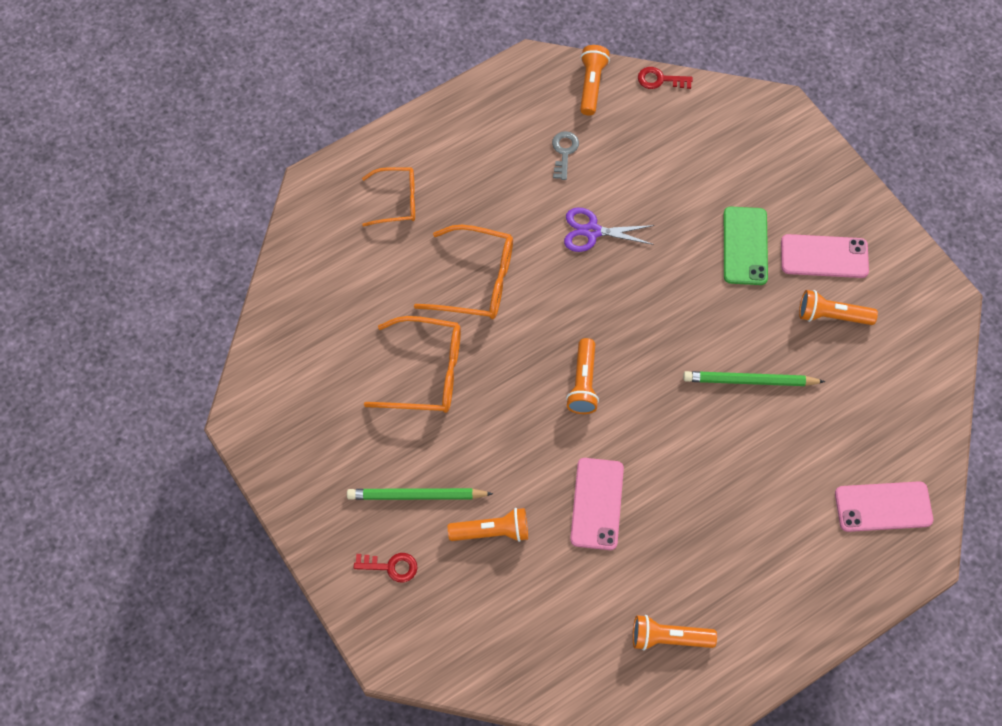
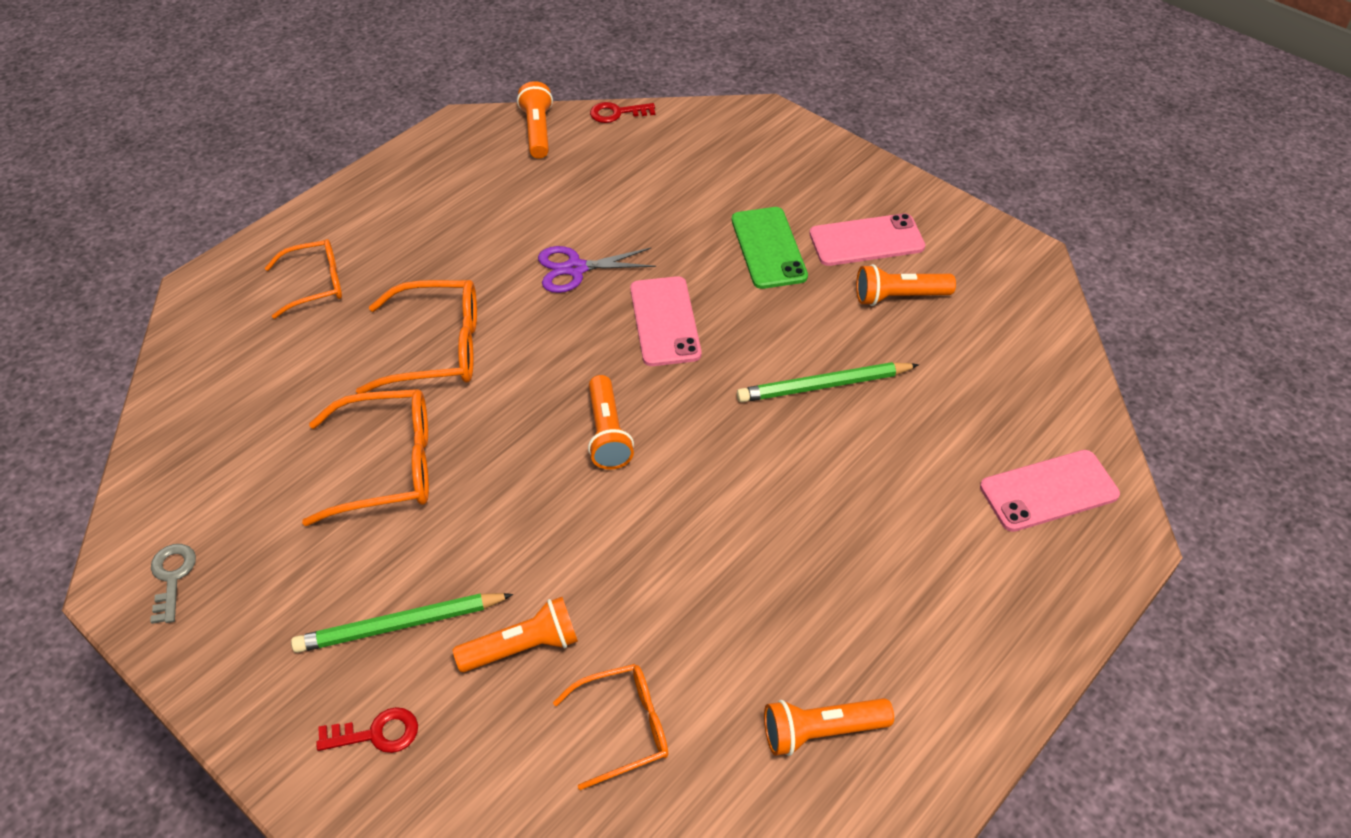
camera: 15 degrees left, 15 degrees down
grey key [552,131,579,180] -> grey key moved to [150,544,196,624]
pink phone [570,458,624,550] -> pink phone moved to [630,276,702,366]
none -> orange glasses [553,664,668,790]

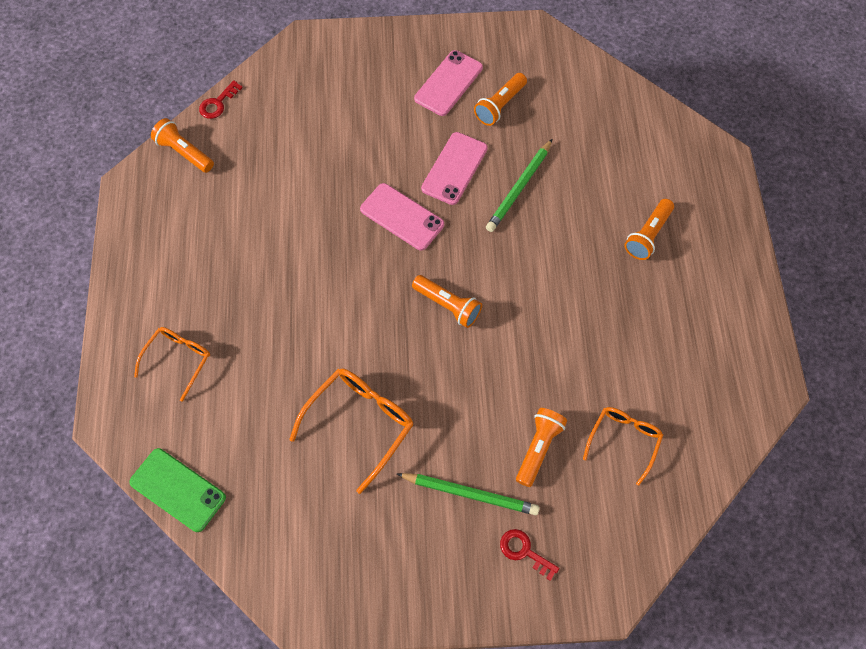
camera: 45 degrees left, 15 degrees up
grey key [150,544,196,624] -> none
green pencil [291,593,513,653] -> green pencil turned 105 degrees counterclockwise [397,473,540,515]
red key [316,707,418,753] -> red key turned 90 degrees counterclockwise [500,529,559,581]
orange glasses [356,280,477,394] -> none
purple scissors [538,246,656,293] -> none
green phone [732,207,808,289] -> green phone moved to [129,448,226,532]
orange flashlight [764,698,894,756] -> orange flashlight moved to [624,199,674,260]
pink phone [980,450,1120,532] -> pink phone moved to [421,132,488,205]

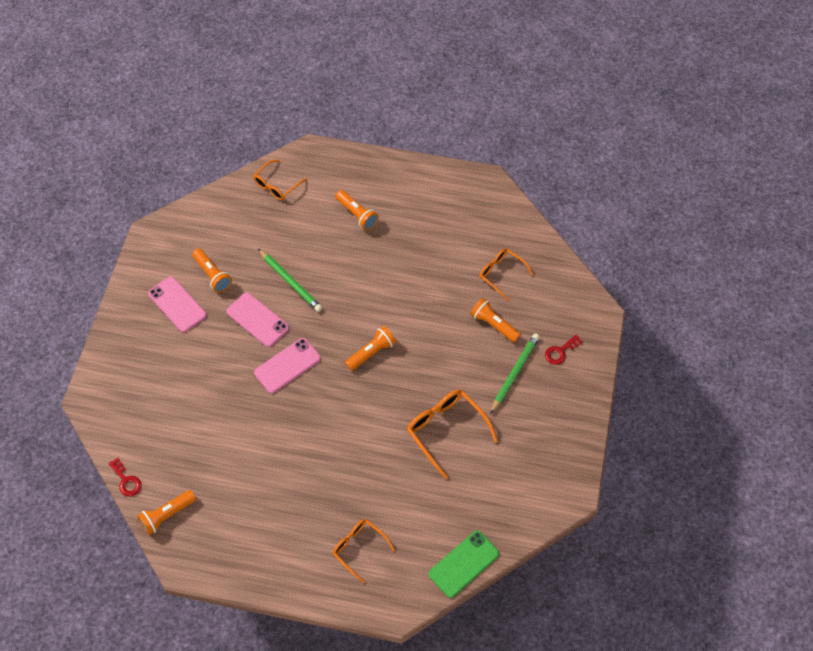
camera: 75 degrees left, 5 degrees down
none -> orange glasses [253,160,307,200]

